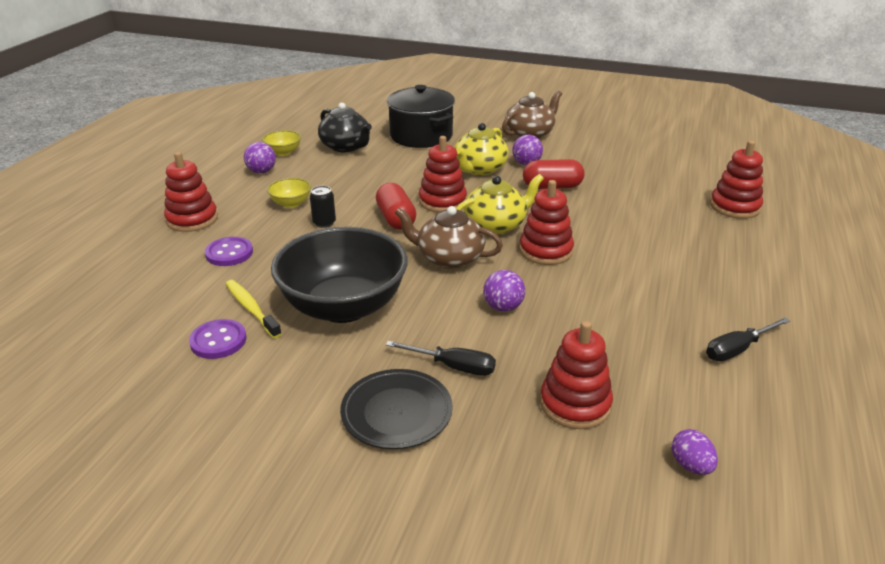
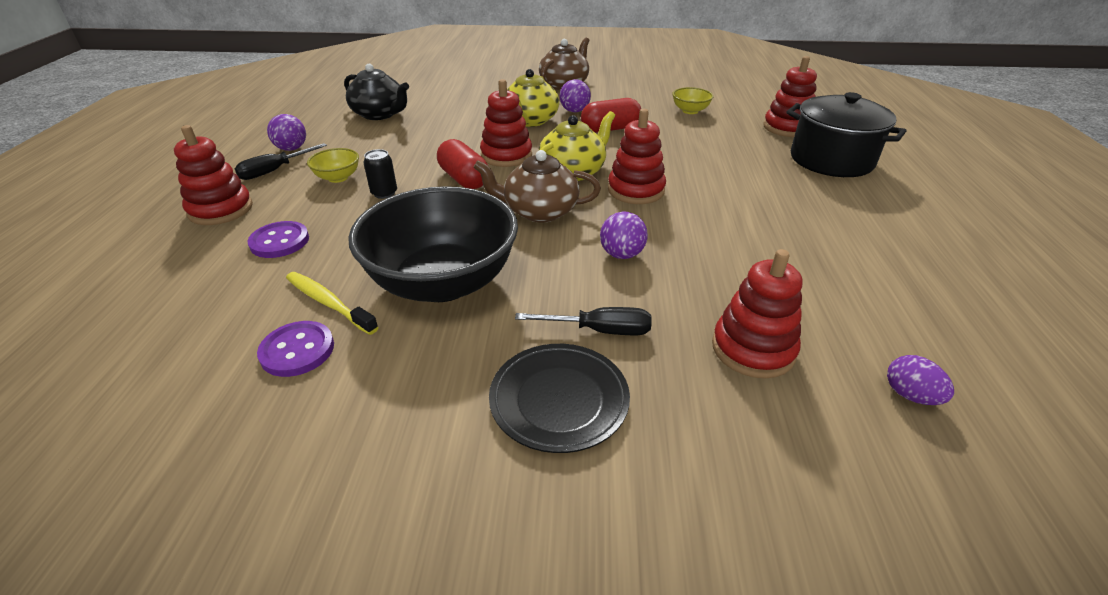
camera: 15 degrees left, 5 degrees up
yellow bowl [262,130,301,156] -> yellow bowl moved to [672,87,713,114]
black pot [387,85,455,148] -> black pot moved to [787,92,906,177]
black screwdriver [706,317,790,361] -> black screwdriver moved to [235,143,327,180]

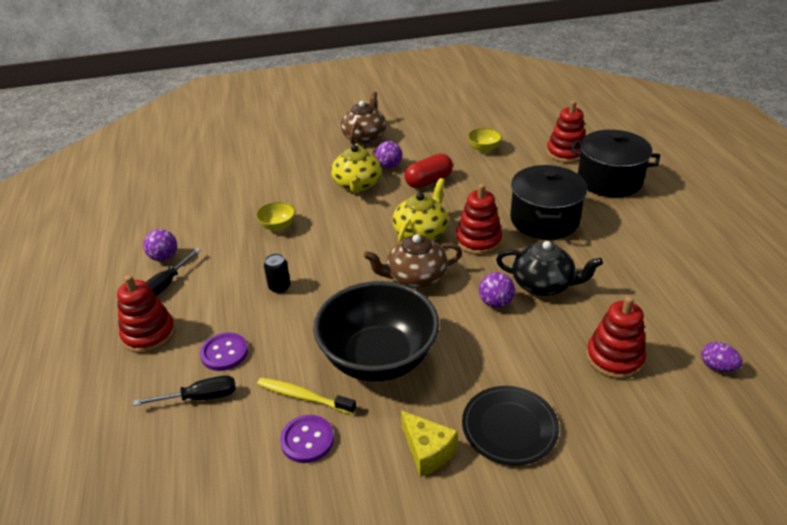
camera: 15 degrees left, 0 degrees up
yellow bowl [307,148,359,183] -> yellow bowl moved to [256,202,296,231]
black teapot [344,64,409,120] -> black teapot moved to [496,241,603,296]
red capsule [437,139,488,189] -> none
red stacking toy [480,79,532,167] -> none
black screwdriver [515,307,652,335] -> black screwdriver moved to [133,375,236,406]
none -> yellow cheese [401,410,458,477]
none -> black pot [510,165,587,239]

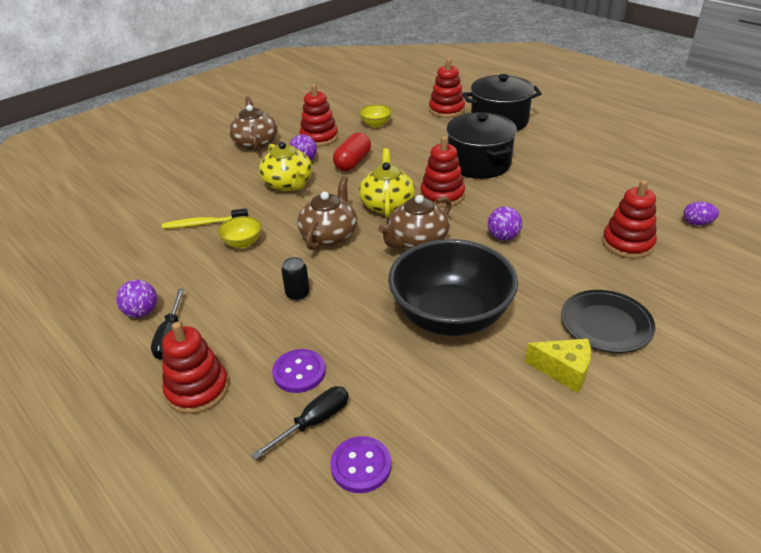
camera: 30 degrees left, 0 degrees up
yellow toothbrush [257,378,356,414] -> yellow toothbrush moved to [162,209,248,229]
purple button [280,415,334,463] -> purple button moved to [330,436,392,493]
black teapot [496,241,603,296] -> none
none -> brown teapot [297,176,357,250]
none -> red stacking toy [299,84,338,147]

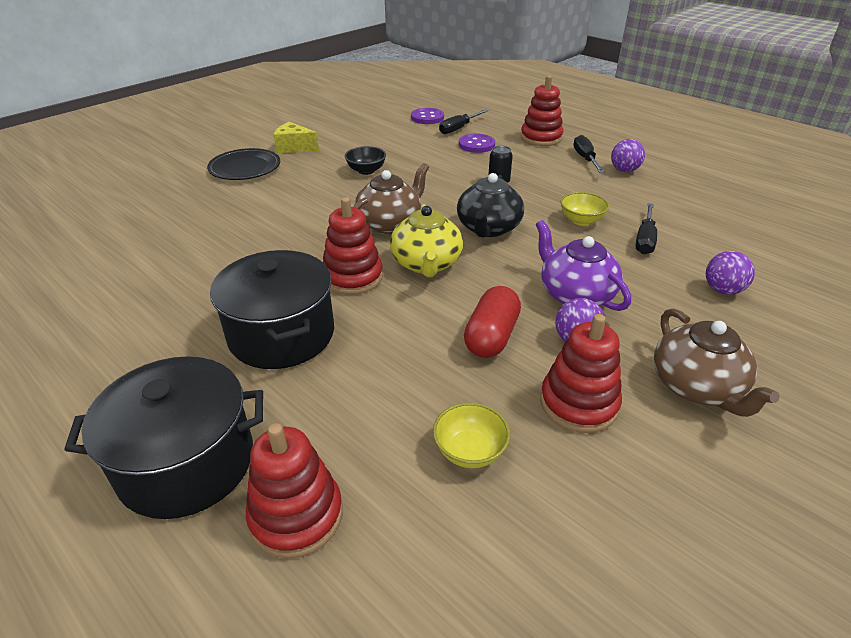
camera: 175 degrees right, 0 degrees up
yellow toothbrush [162,209,248,229] -> black screwdriver [636,203,657,254]
yellow teapot [259,142,312,191] -> purple teapot [536,220,631,311]
brown teapot [297,176,357,250] -> black teapot [457,173,524,237]
black bowl [388,239,518,336] -> black bowl [345,146,386,175], size x0.41
purple ball [488,207,522,241] -> purple ball moved to [706,251,755,295]
red stacking toy [602,180,657,259] -> none
purple egg [683,201,719,226] -> none

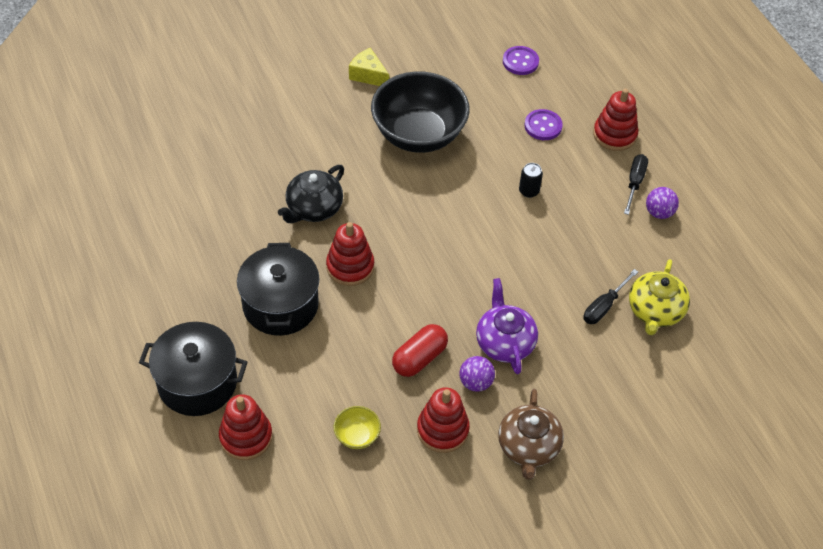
camera: 20 degrees right, 15 degrees up
black plate [207,148,280,180] -> none
black bowl [345,146,386,175] -> black bowl [371,71,470,153], size x2.45
brown teapot [353,163,429,234] -> none
yellow teapot [390,204,463,277] -> yellow teapot moved to [629,259,690,335]
black screwdriver [439,110,488,134] -> none
black teapot [457,173,524,237] -> black teapot moved to [278,165,344,223]
yellow bowl [560,192,609,226] -> none
purple ball [706,251,755,295] -> none

